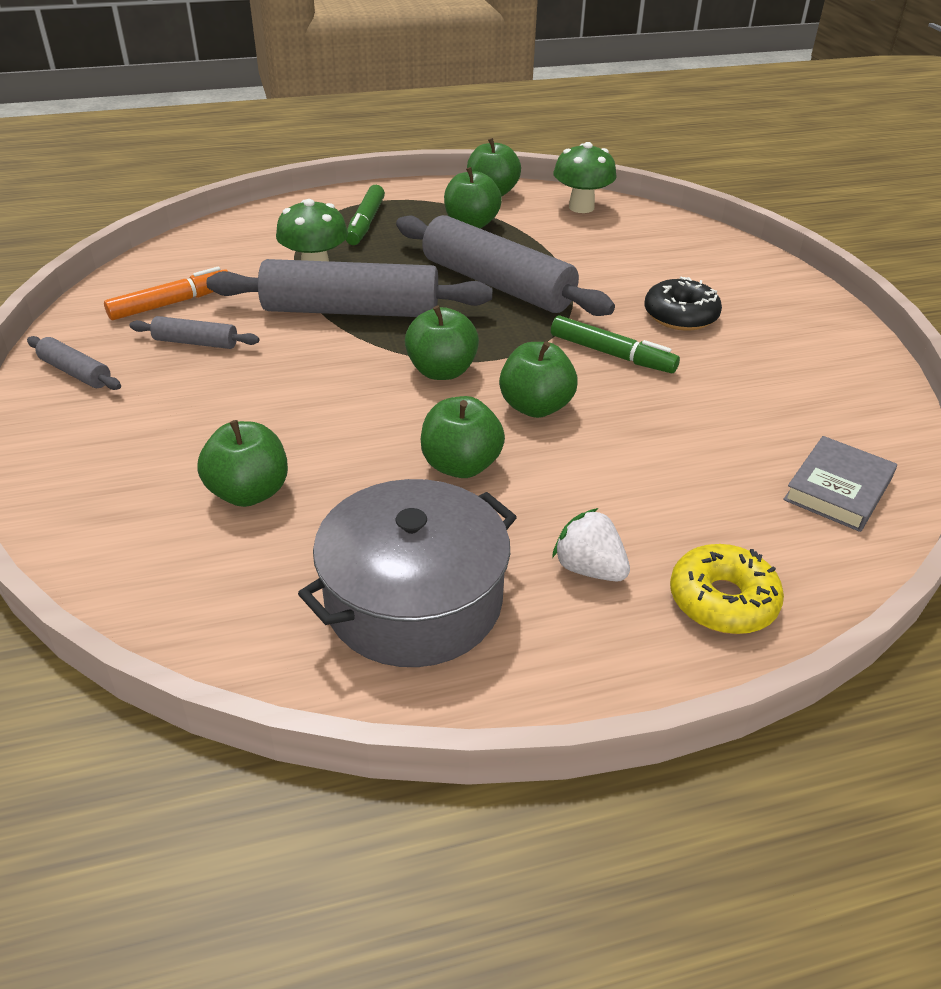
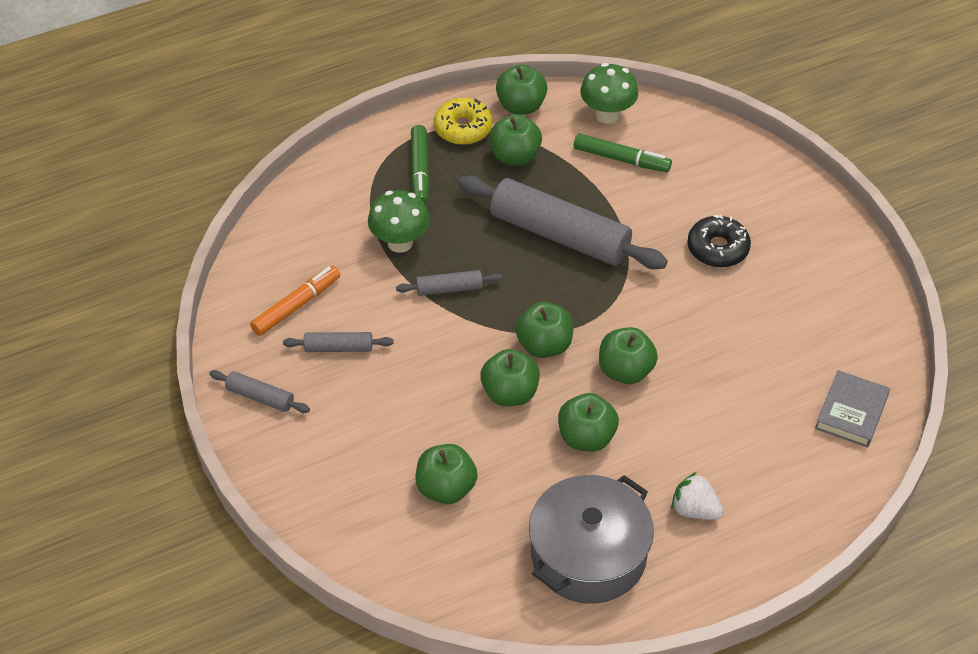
camera: 10 degrees left, 10 degrees up
grey rolling pin [207,259,493,317] -> grey rolling pin [396,270,503,296], size x0.45
green marker [551,315,680,373] -> green marker moved to [574,133,672,172]
yellow donut [670,544,784,634] -> yellow donut moved to [434,98,493,145]
none -> green apple [480,349,540,406]

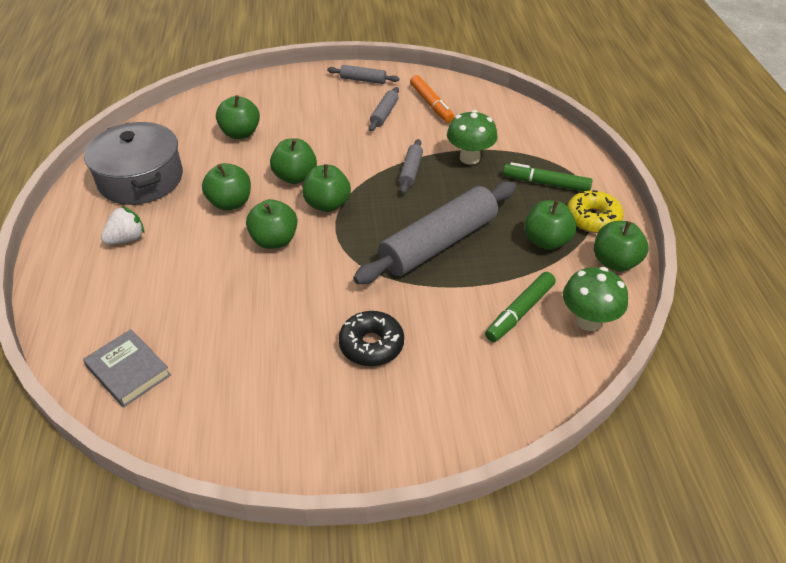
camera: 110 degrees right, 5 degrees down
grey rolling pin [209,370,310,413] -> grey rolling pin turned 60 degrees clockwise [327,65,399,84]

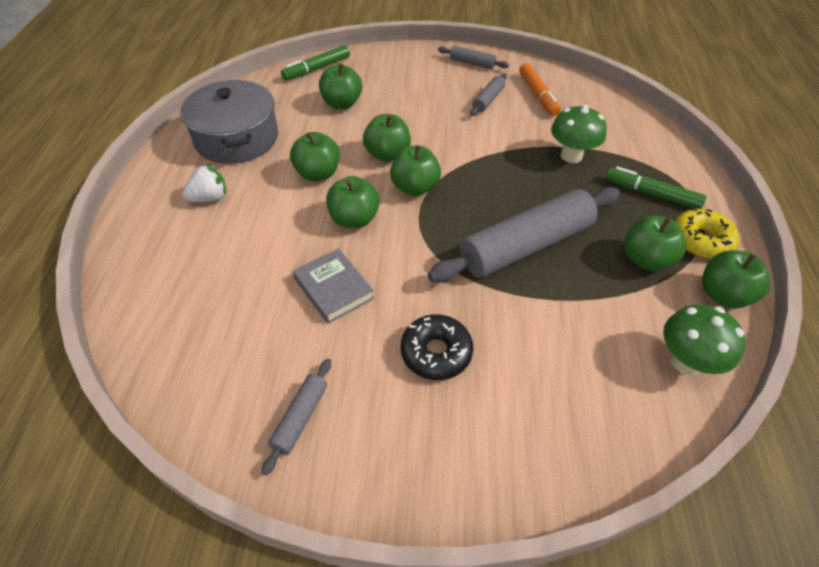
camera: 10 degrees right, 5 degrees up
grey book [83,329,171,407] -> grey book moved to [293,248,374,324]
grey rolling pin [399,139,423,194] -> grey rolling pin moved to [262,359,331,476]
green marker [485,272,556,342] -> green marker moved to [281,45,350,81]

